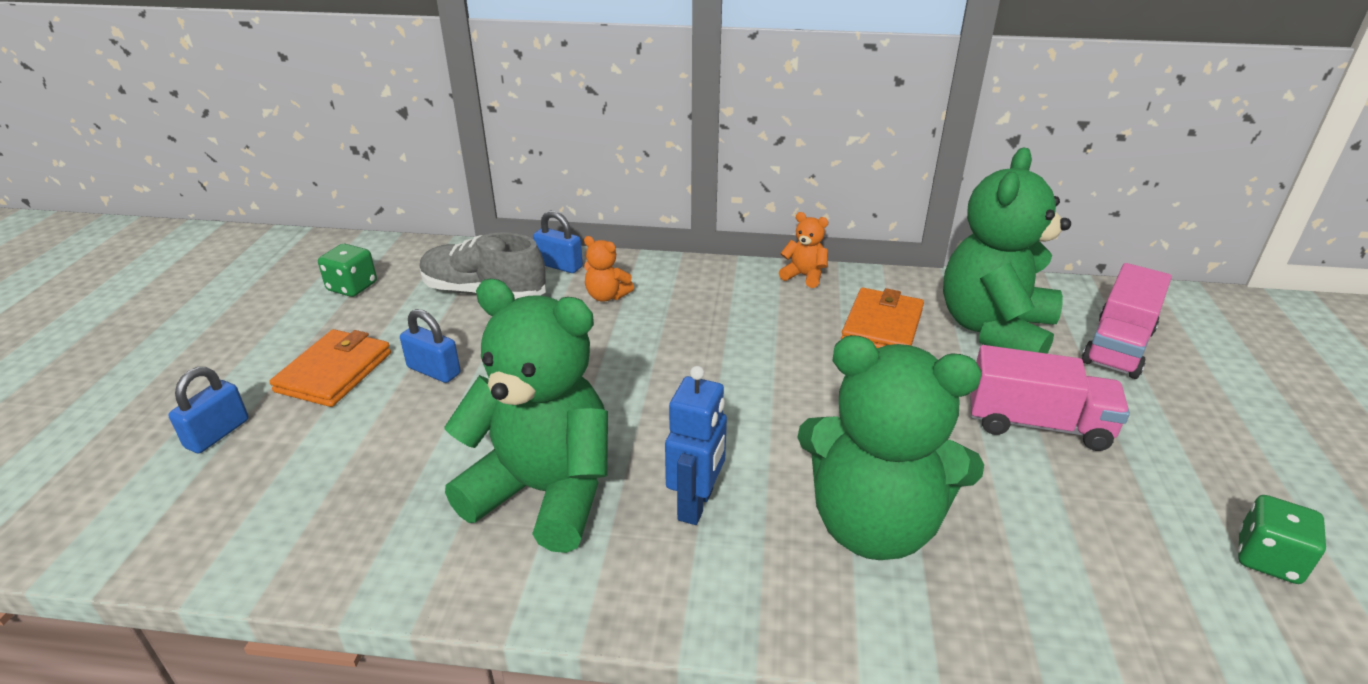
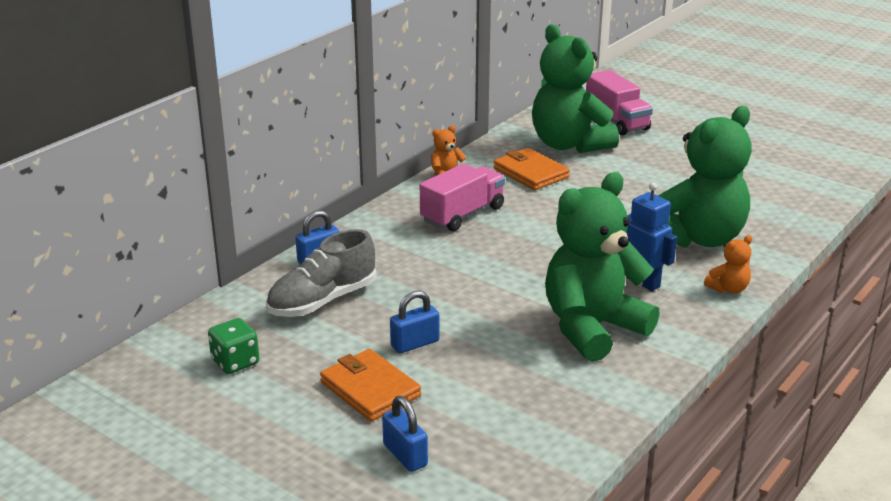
camera: 60 degrees left, 5 degrees down
orange teddy bear [584,236,634,301] -> orange teddy bear moved to [704,235,752,294]
pink truck [970,345,1130,451] -> pink truck moved to [420,163,505,231]
green dice [1238,495,1326,584] -> none

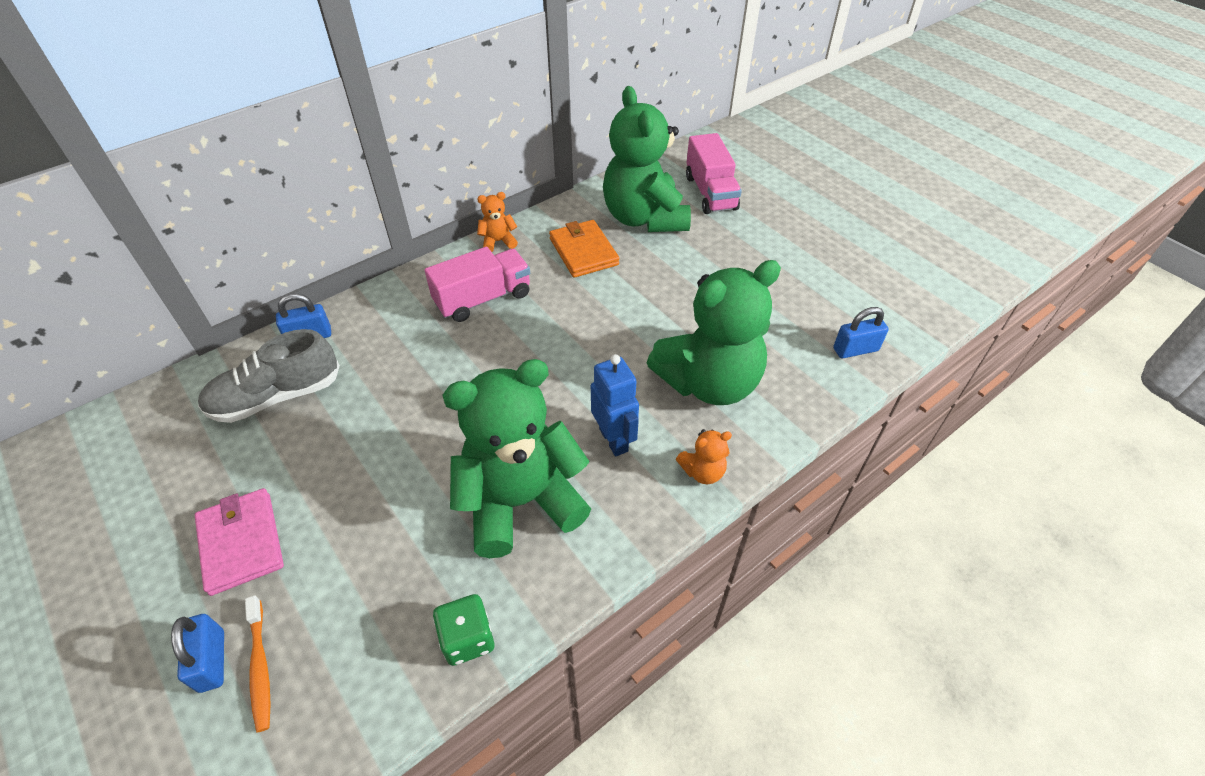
camera: 15 degrees right, 20 degrees up
green dice [208,318,259,374] -> green dice moved to [433,594,494,666]
orange wallet [320,349,421,421] -> pink wallet [195,488,284,596]
blue padlock [390,290,440,353] -> blue padlock moved to [833,307,889,358]
none -> orange toothbrush [245,595,271,732]

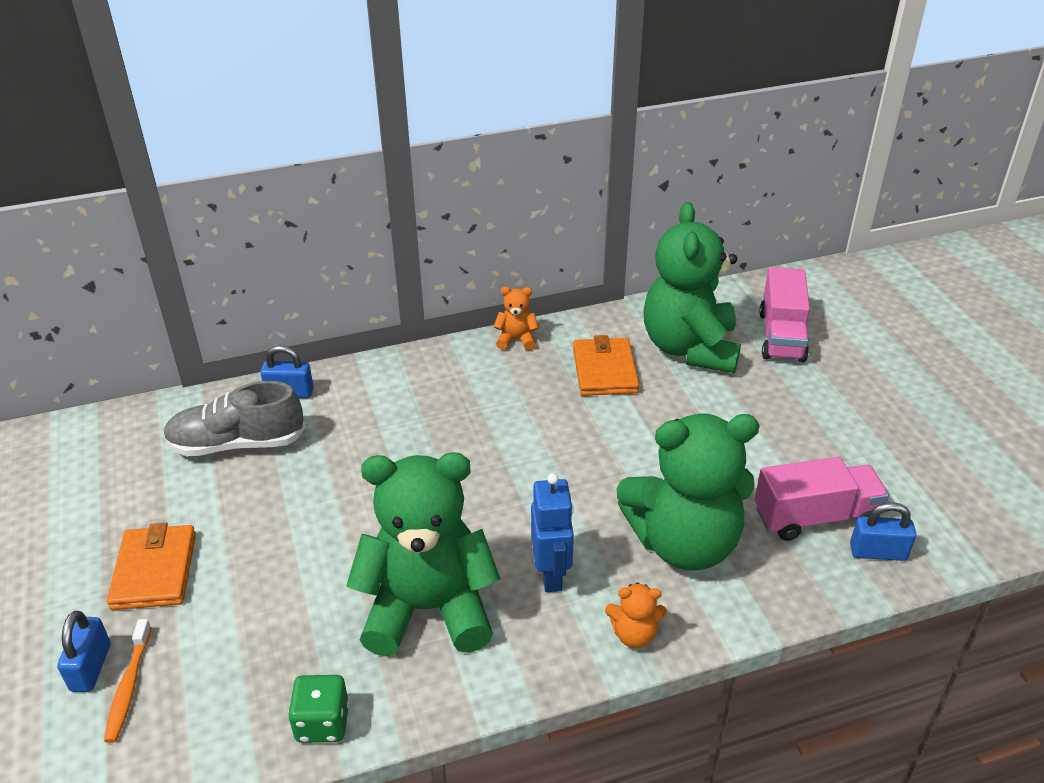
camera: 20 degrees right, 10 degrees down
pink wallet [195,488,284,596] -> orange wallet [107,523,196,610]
pink truck [425,247,530,322] -> pink truck moved to [755,457,889,541]

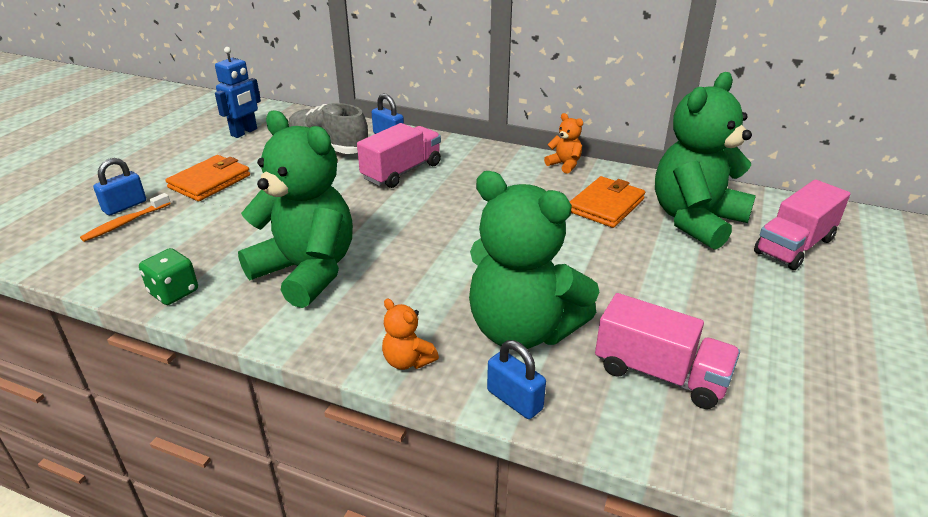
camera: 40 degrees right, 5 degrees down
blue robot [531,473,574,592] -> blue robot moved to [215,47,261,138]
blue padlock [850,502,916,561] -> blue padlock moved to [487,340,546,419]
none -> pink truck [357,123,441,188]

